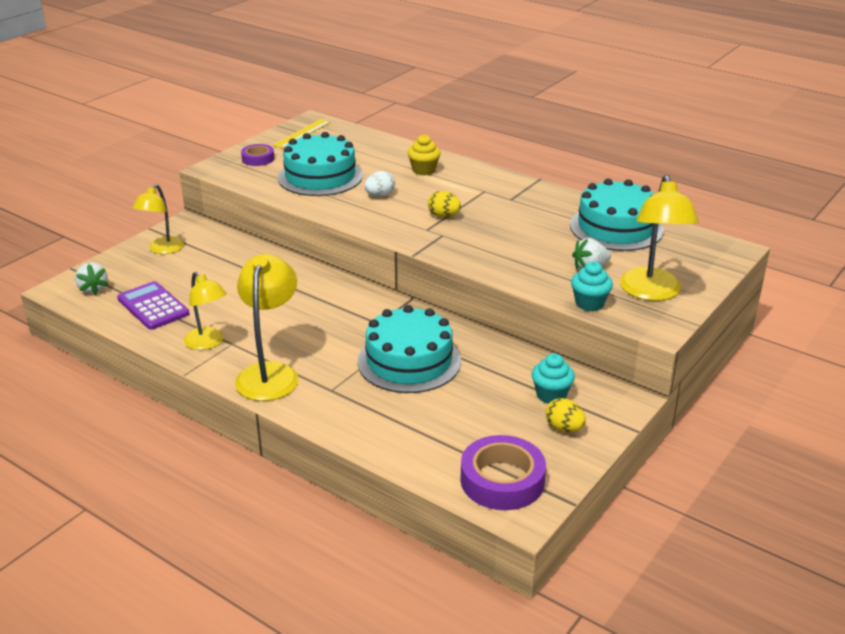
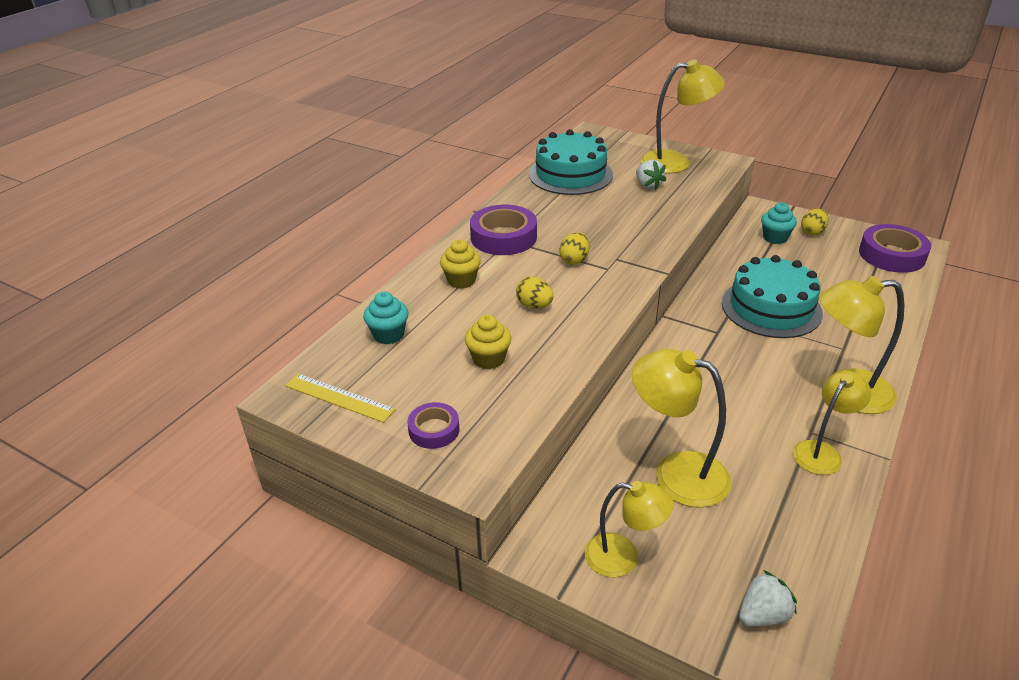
camera: 95 degrees left, 5 degrees up
purple calculator [117,281,190,330] -> none
turquoise cake [278,132,363,196] -> yellow cupcake [465,315,511,369]
white egg [365,171,395,197] -> yellow egg [516,277,554,309]
turquoise cupcake [571,261,613,311] -> turquoise cupcake moved to [363,292,408,344]
none -> purple tape [470,205,537,255]
none -> yellow lamp [632,349,731,508]

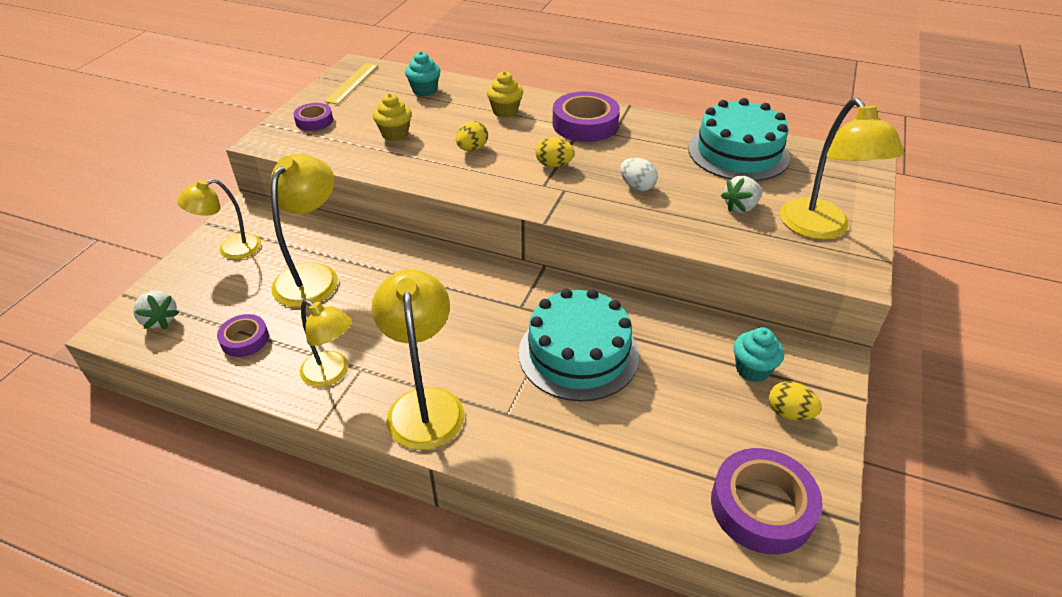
camera: 80 degrees right, 5 degrees up
yellow lamp [585,481,674,577] -> yellow lamp turned 60 degrees clockwise [177,179,261,259]
none -> purple tape [217,314,269,357]
none -> white egg [620,158,658,191]

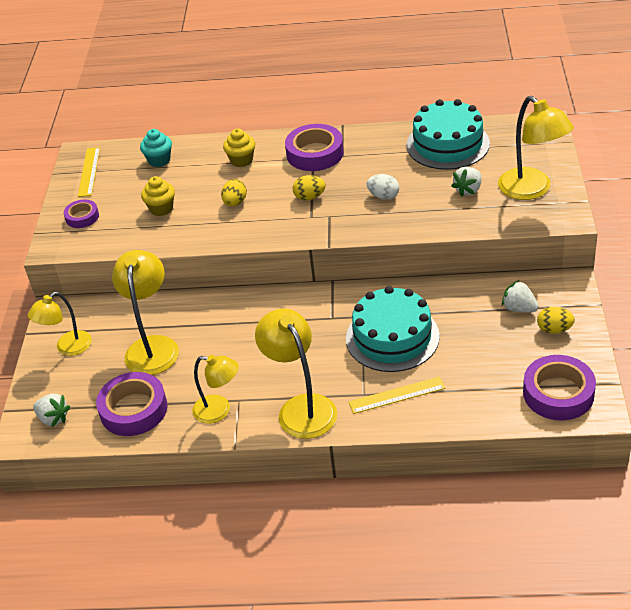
camera: 15 degrees left, 0 degrees up
purple tape [217,314,269,357] -> purple tape [96,372,167,436], size x1.78
turquoise cupcake [734,327,784,382] -> white strawberry [502,280,539,312]
none -> yellow ruler [349,377,445,414]

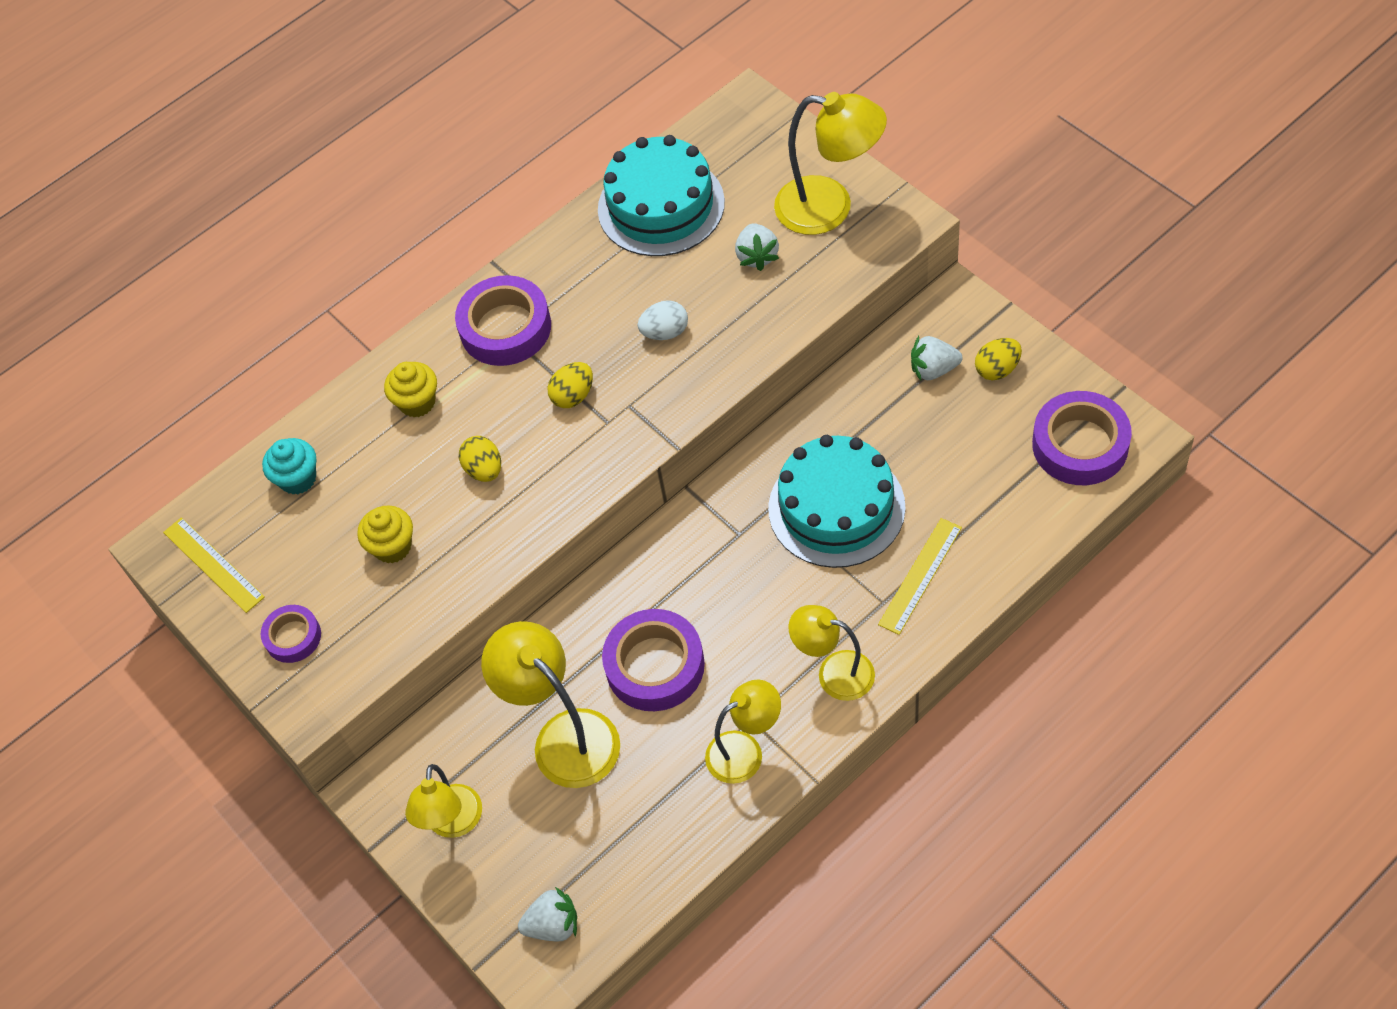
camera: 40 degrees left, 15 degrees up
purple tape [96,372,167,436] -> purple tape moved to [602,609,705,711]
yellow lamp [255,309,337,439] -> yellow lamp [788,605,875,701], size x0.66

